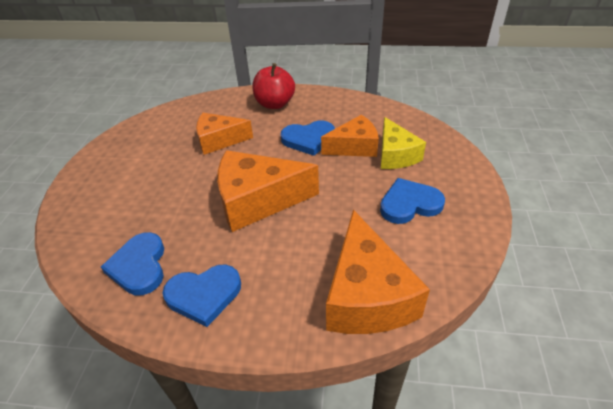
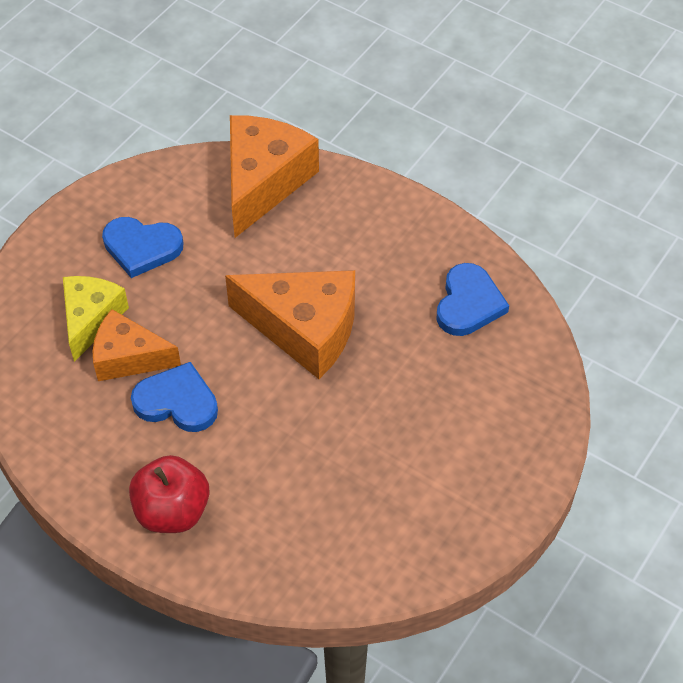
camera: 155 degrees left, 10 degrees up
blue heart [162,265,241,327] -> none
orange cheese [196,113,253,155] -> none

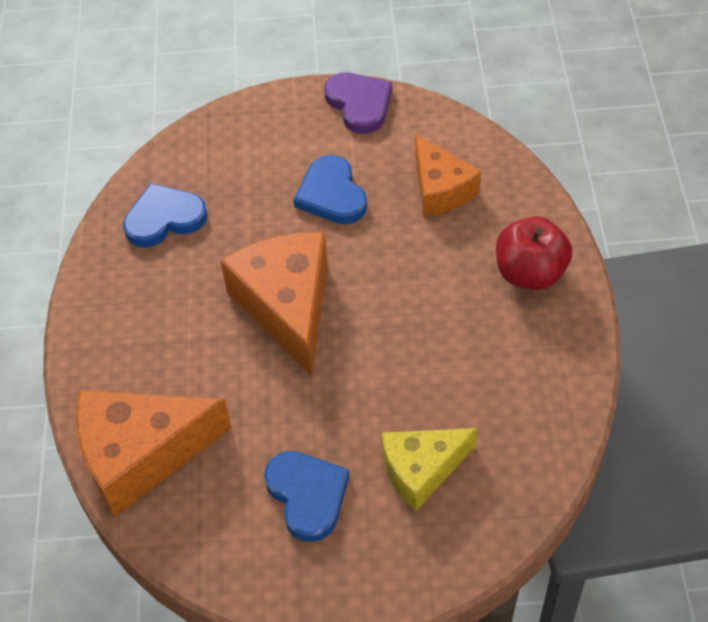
camera: 125 degrees left, 0 degrees up
orange cheese [93,309,181,381] -> orange cheese moved to [415,134,481,217]
blue heart [131,362,218,432] -> blue heart moved to [294,155,367,224]
none -> purple heart [324,72,392,134]

